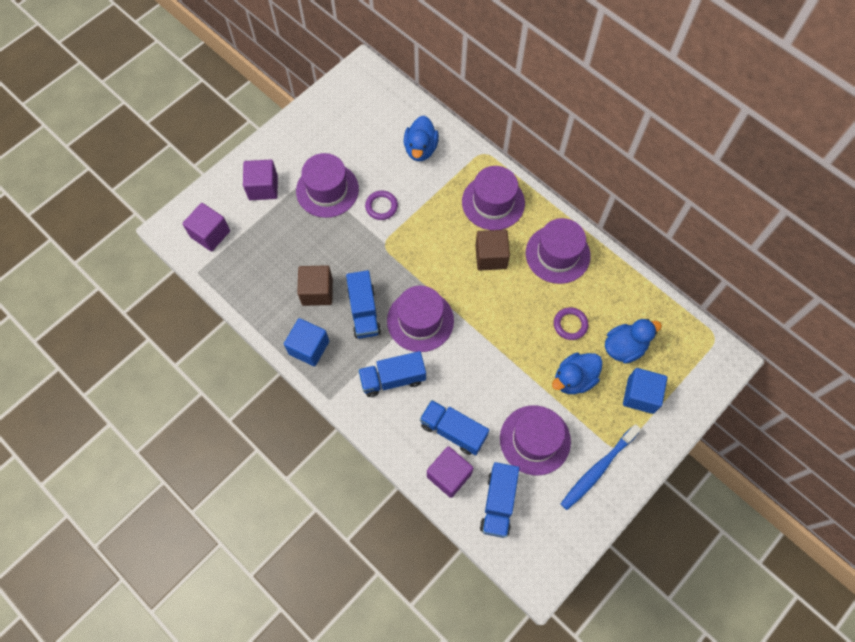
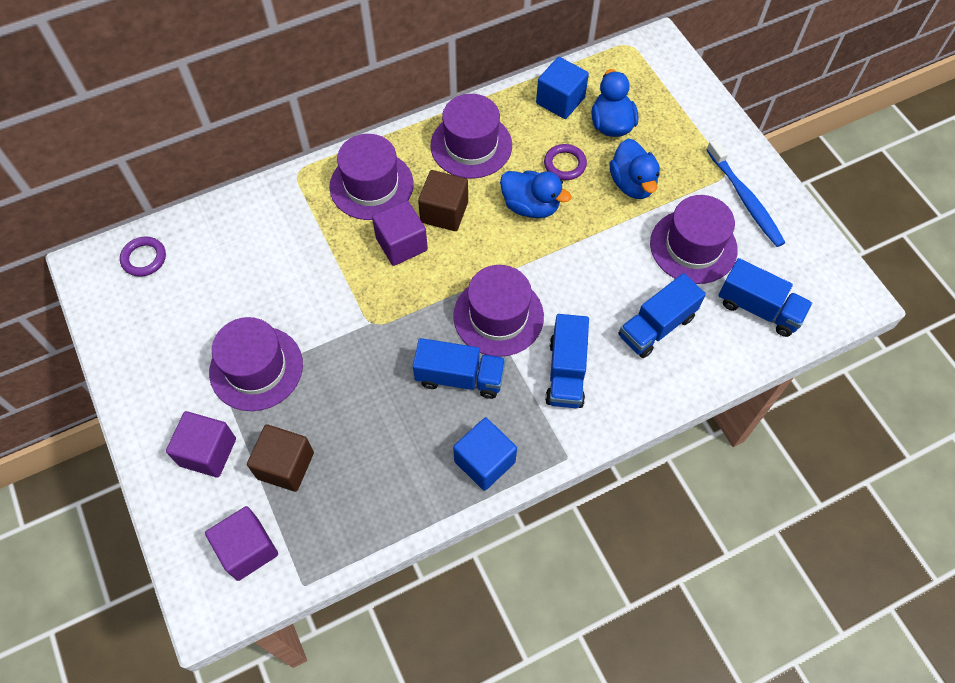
camera: 70 degrees left, 5 degrees down
brown cube [297,265,333,306] -> brown cube moved to [247,424,314,492]
purple ring [365,191,398,220] -> purple ring moved to [120,236,166,277]
blue duck [404,116,439,161] -> blue duck moved to [500,170,571,218]
purple cube [427,446,473,498] -> purple cube moved to [372,200,428,266]
blue cube [623,368,667,414] -> blue cube moved to [536,57,589,119]

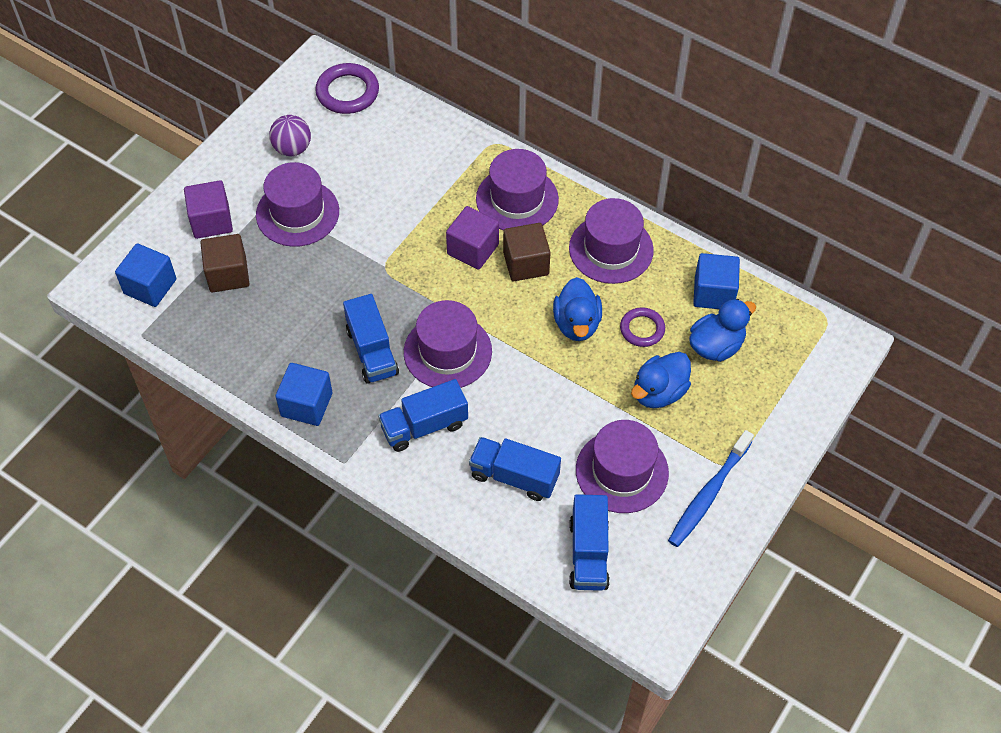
camera: 60 degrees right, 5 degrees down
purple ring [120,236,166,277] -> purple ring [315,63,379,114], size x1.56
purple cube [205,506,278,581] -> blue cube [115,243,176,307]
none -> purple ball [269,115,311,156]

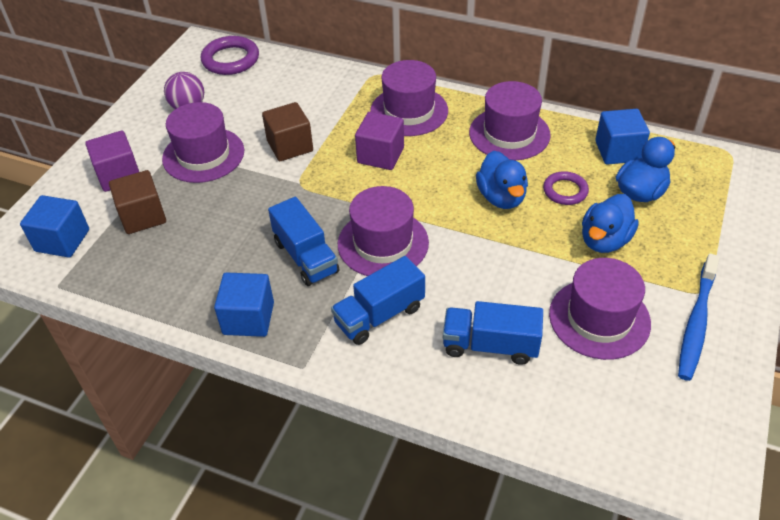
camera: 10 degrees left, 10 degrees down
brown cube [503,223,551,281] -> brown cube moved to [262,102,313,161]
blue truck [569,494,610,591] -> none

